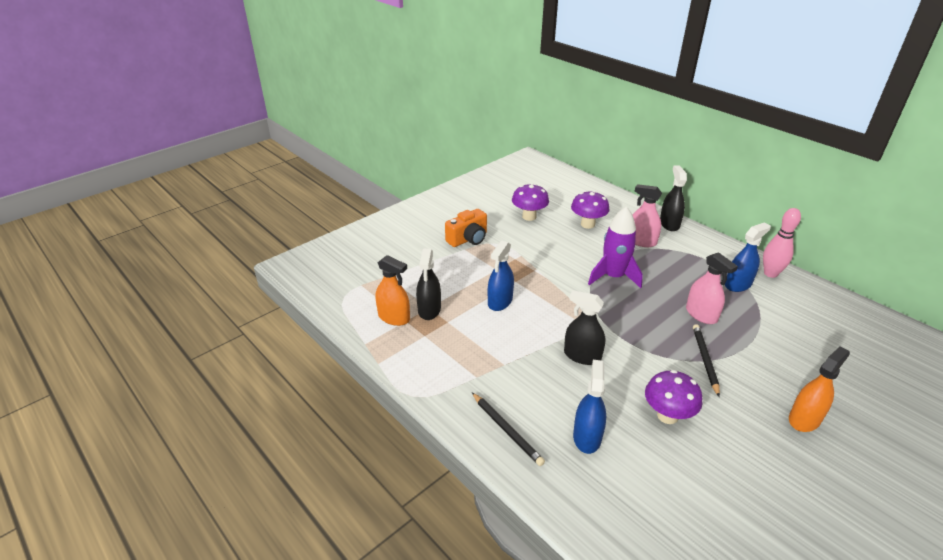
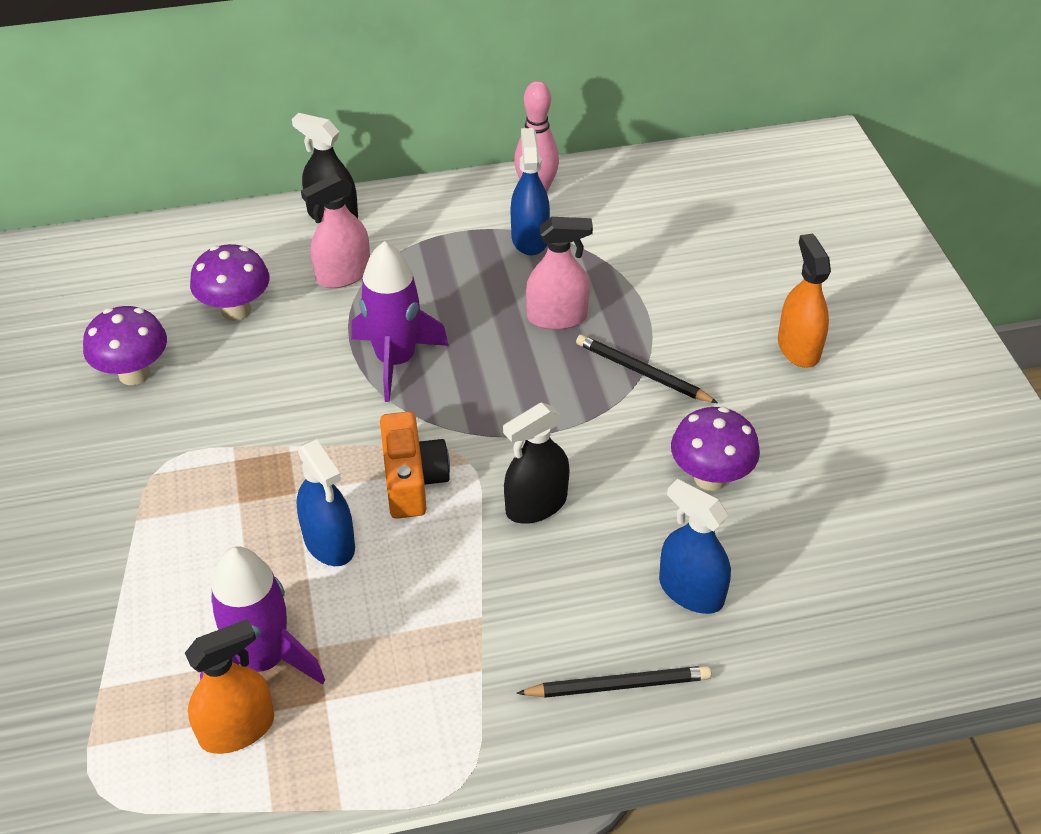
camera: 60 degrees left, 10 degrees up
black spray bottle [416,249,441,320] -> purple rocket [200,546,325,685]
orange camera [445,209,487,247] -> orange camera moved to [380,412,450,519]

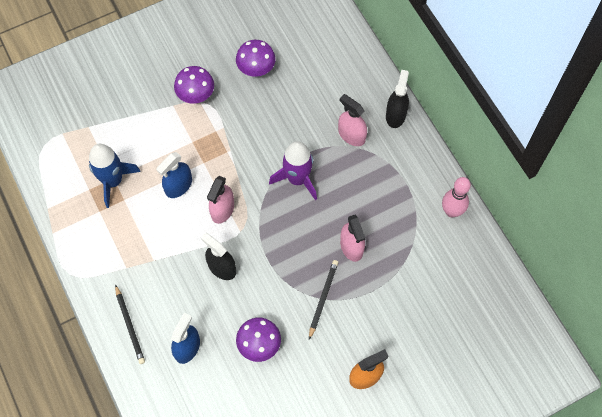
camera: 75 degrees right, 20 degrees up
orange spray bottle [185,619,274,754] -> none
purple mushroom [190,244,269,321] -> purple mushroom moved to [174,66,214,104]
purple rocket [200,546,325,685] -> blue rocket [89,144,141,208]
orange camera [380,412,450,519] -> pink spray bottle [207,176,234,224]
blue spray bottle [511,128,550,255] -> none

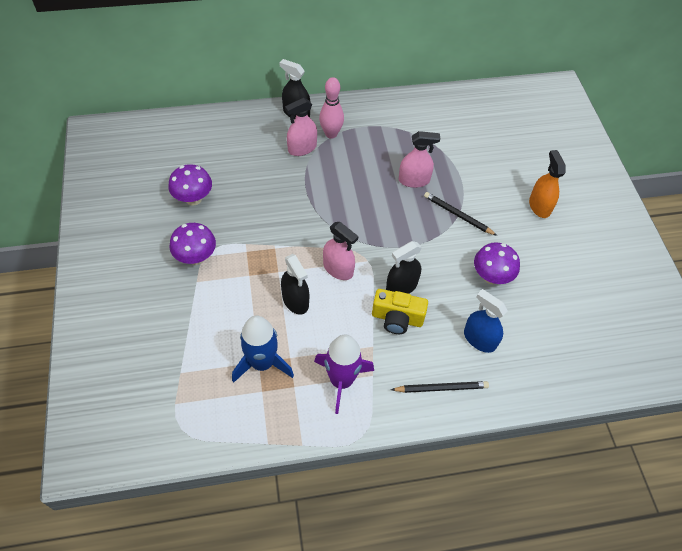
camera: 75 degrees left, 10 degrees down
blue spray bottle [156,152,192,198] -> black spray bottle [281,254,309,315]
purple rocket [269,141,317,200] -> purple rocket moved to [314,335,374,414]
pink bowling pin [442,177,471,217] -> pink bowling pin moved to [319,77,344,139]
none -> yellow camera [372,289,428,334]

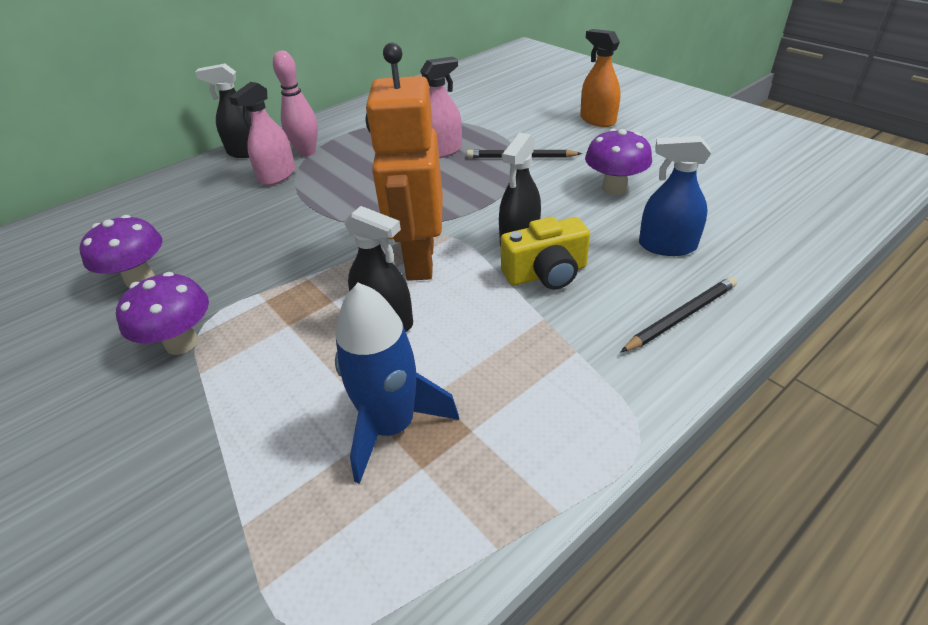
camera: 25 degrees left, 15 degrees down
purple rocket [314,335,374,414] -> none
pink spray bottle [323,222,358,280] -> orange robot [365,43,443,281]

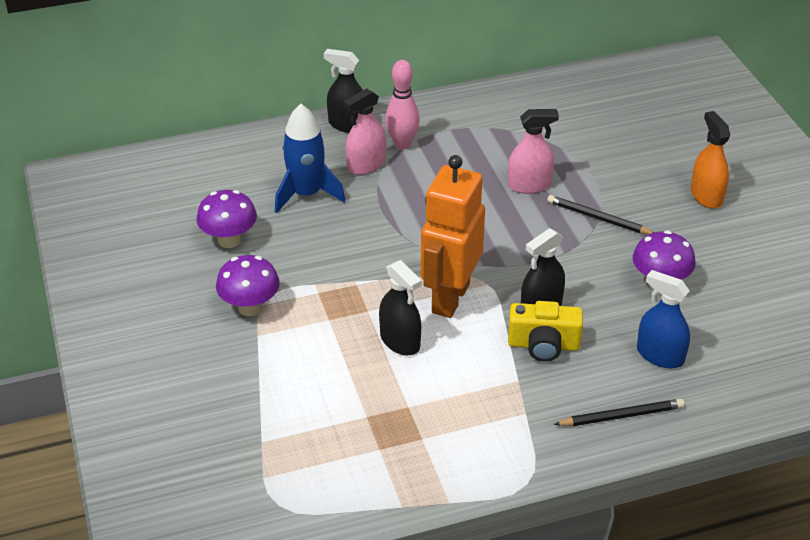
camera: 20 degrees right, 0 degrees up
blue rocket [335,283,459,484] -> blue rocket moved to [275,104,345,213]

